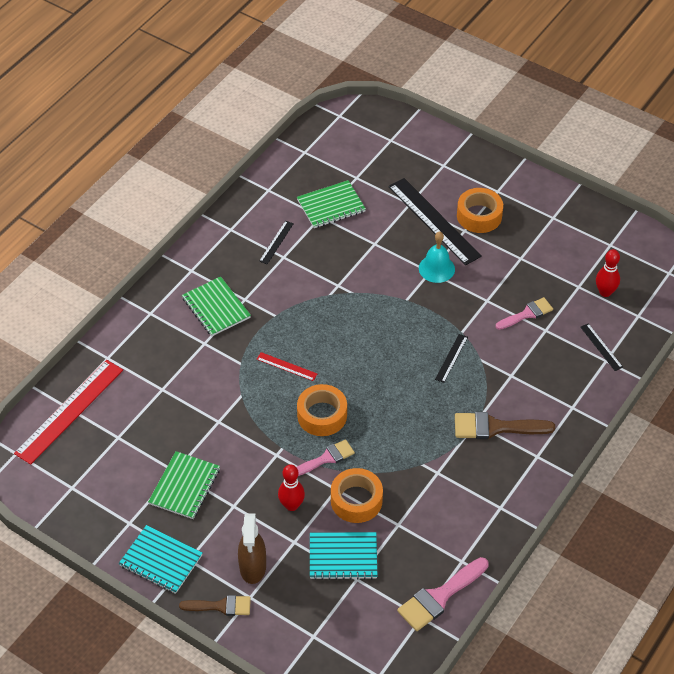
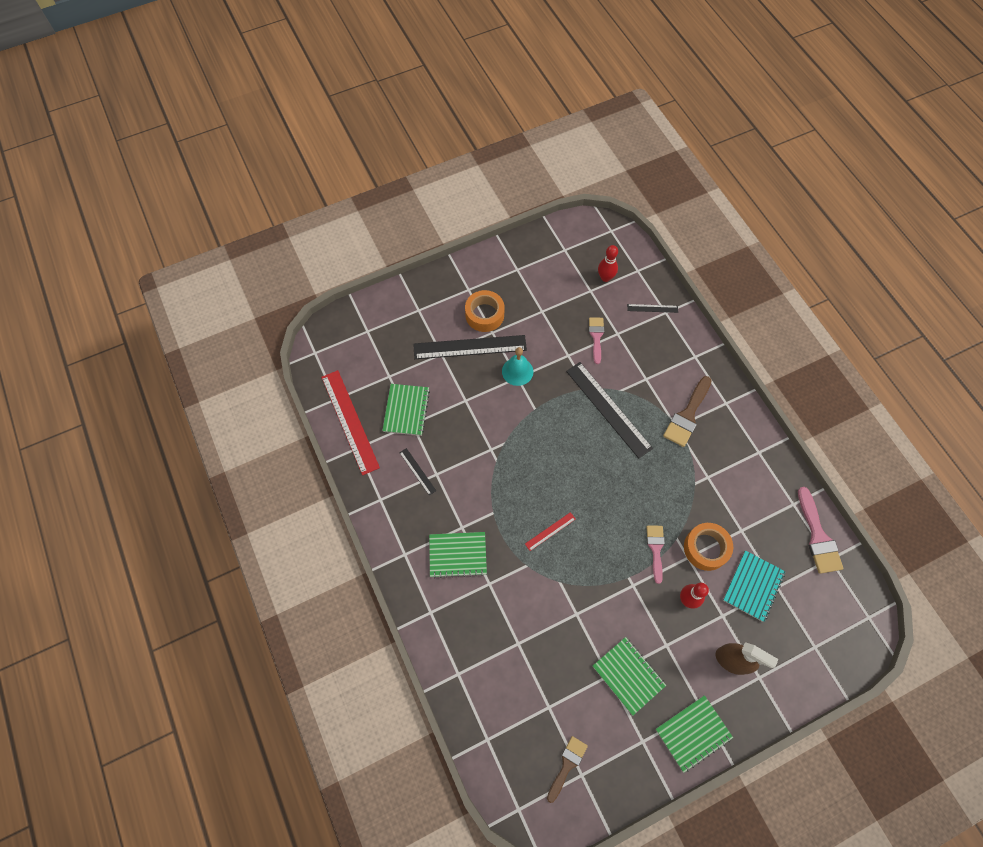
camera: 60 degrees left, 15 degrees up
red ruler [14,360,123,465] -> red ruler moved to [321,370,380,475]
turquoise notebook [119,525,202,594] -> green notebook [656,695,733,773]
brown brush [179,595,251,616] -> brown brush moved to [547,736,588,803]
orange tape [297,384,347,436] -> none
black ruler [435,334,468,383] -> black ruler [566,362,653,458], size x2.18

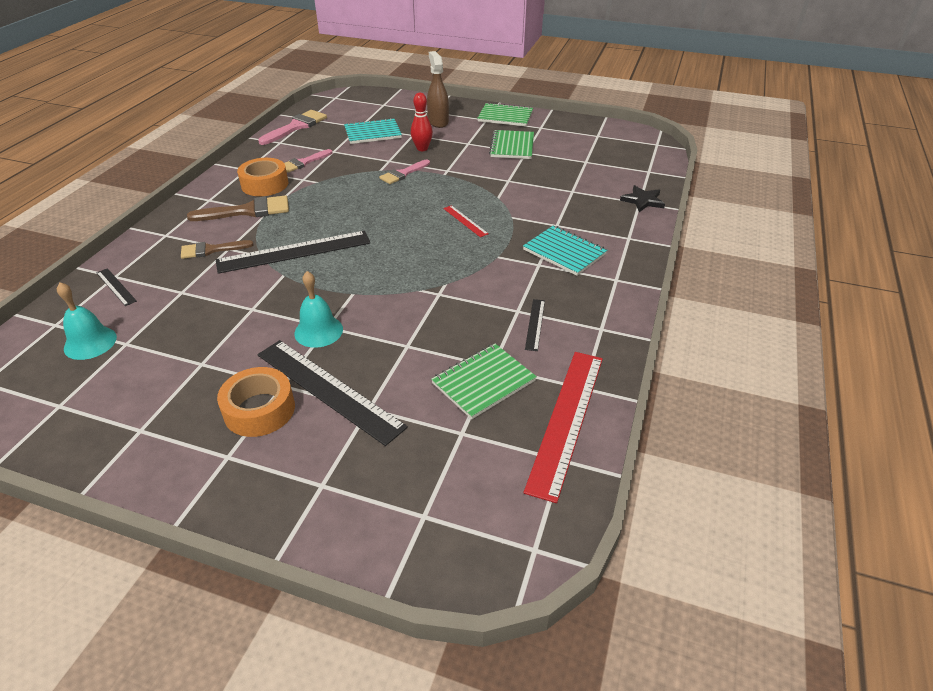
camera: 135 degrees left, 25 degrees down
green notebook [429,532,487,578] -> turquoise notebook [523,225,607,276]
red ruler [525,512,576,551] -> red ruler turned 45 degrees clockwise [443,205,489,237]
brown brush [547,736,588,803] -> brown brush moved to [181,240,254,259]
black ruler [566,362,653,458] -> black ruler turned 60 degrees clockwise [216,231,370,274]
pink brush [589,317,604,364] -> pink brush moved to [284,149,332,173]
red bowling pin [598,245,618,282] -> turquoise bell [57,282,117,360]
orange tape [684,523,733,571] -> orange tape moved to [237,158,288,196]
none -> black star [620,185,665,212]

